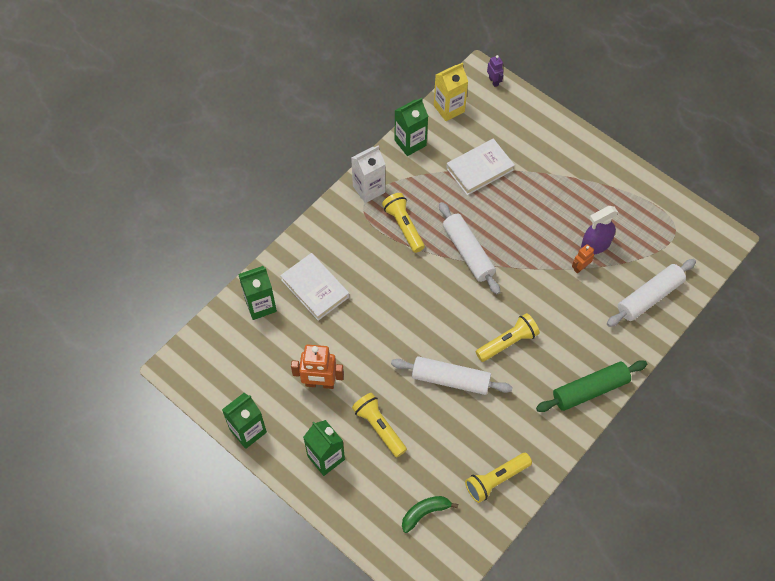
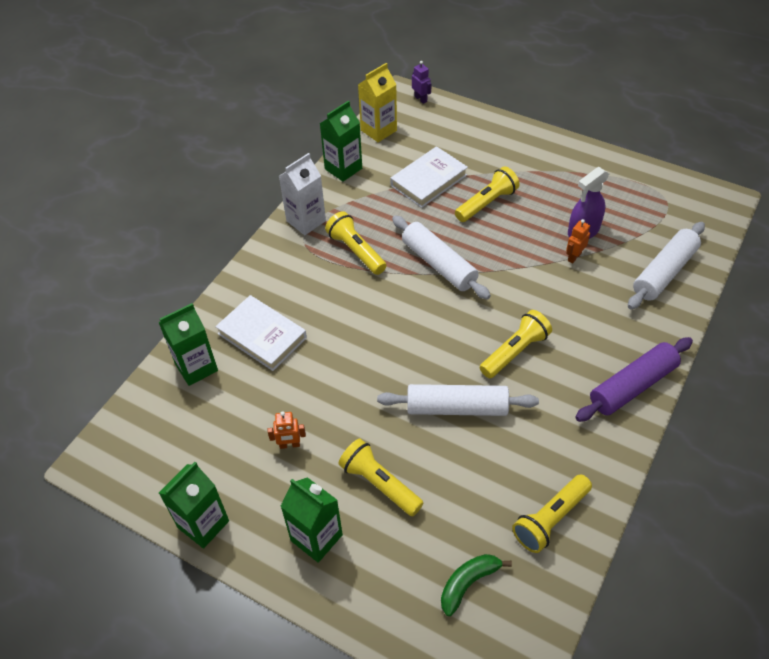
camera: 10 degrees left, 10 degrees down
orange robot [291,345,344,389] -> orange robot [267,411,306,449], size x0.54
green rolling pin [536,360,647,412] -> purple rolling pin [575,337,693,422]
none -> yellow flashlight [455,166,520,222]

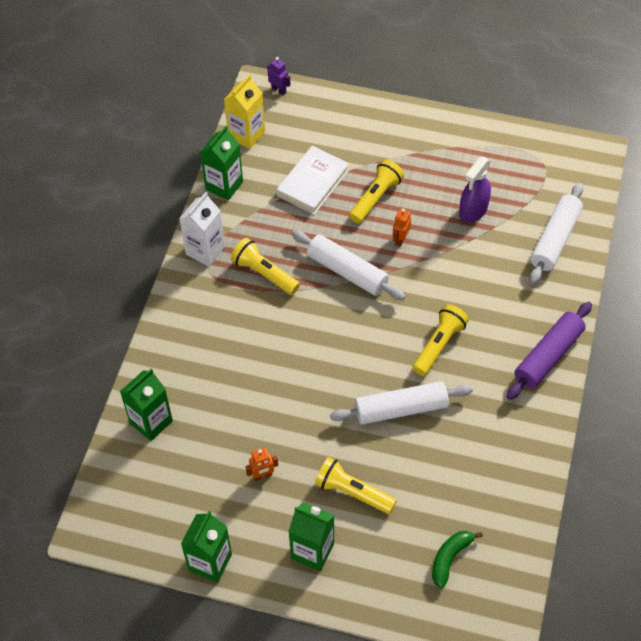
camera: 15 degrees left, 5 degrees up
white book [216,295,307,371] -> none
yellow flashlight [512,474,592,553] -> none
orange robot [566,219,590,263] -> orange robot moved to [392,208,411,247]

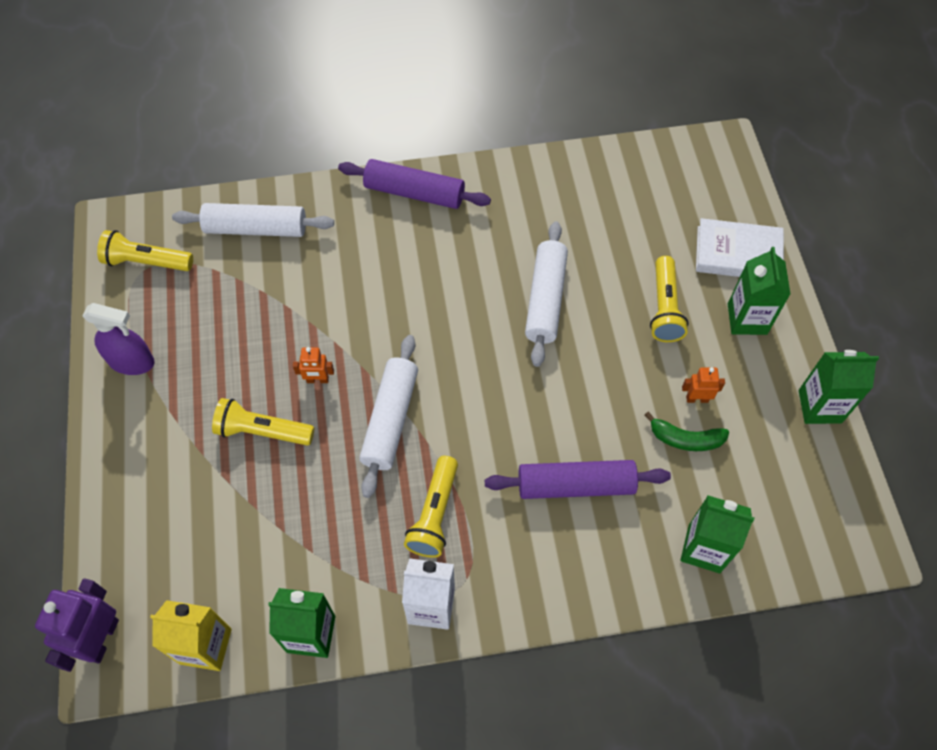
camera: 115 degrees left, 5 degrees up
orange robot [245,448,278,481] -> orange robot turned 45 degrees counterclockwise [682,367,725,403]
purple robot [267,57,291,95] -> purple robot [35,578,119,672], size x1.87
white book [277,146,349,215] -> white book moved to [696,218,784,277]
white rolling pin [330,381,473,425] -> white rolling pin turned 45 degrees clockwise [525,221,568,367]
yellow flashlight [413,304,469,376] -> yellow flashlight moved to [97,230,193,271]
green banana [432,531,483,588] -> green banana moved to [644,412,729,451]
purple spray bottle [459,157,491,223] -> purple spray bottle moved to [83,303,155,375]
none -> purple rolling pin [485,460,671,499]

